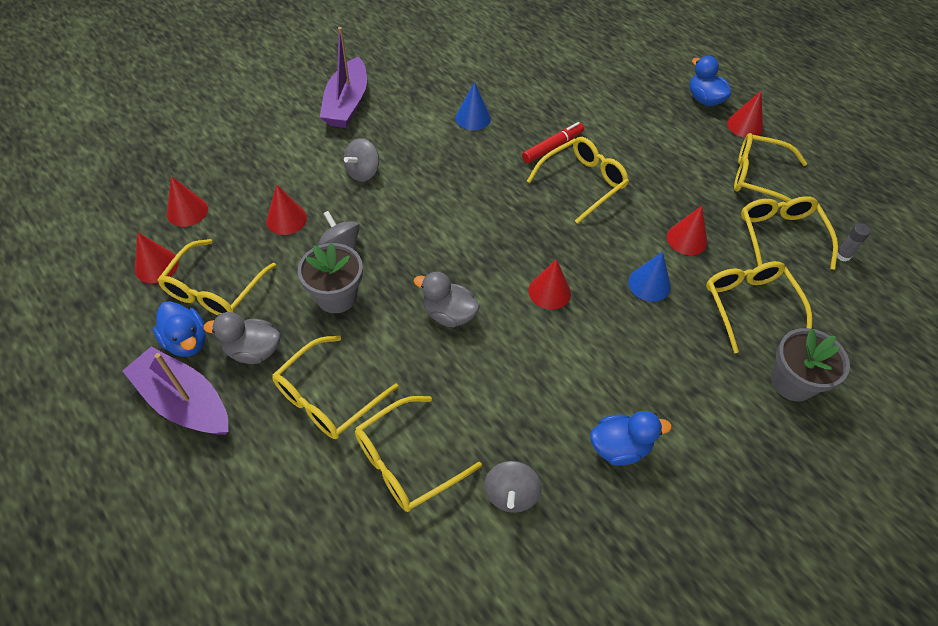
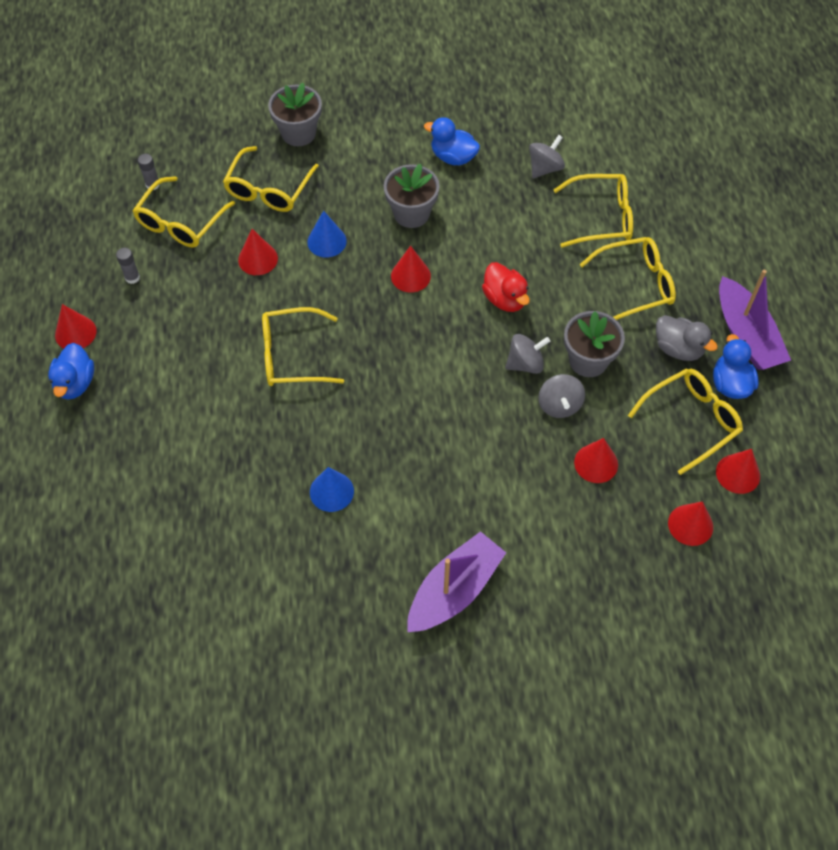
camera: 145 degrees left, 5 degrees up
grey spinning top [344,138,379,182] -> grey spinning top moved to [505,334,550,374]
grey duck [413,272,480,327] -> red duck [482,262,530,312]
red marker [522,122,584,164] -> none
yellow glasses [734,133,807,202] -> grey glue stick [116,248,140,284]
none -> grey flower pot [384,164,440,228]

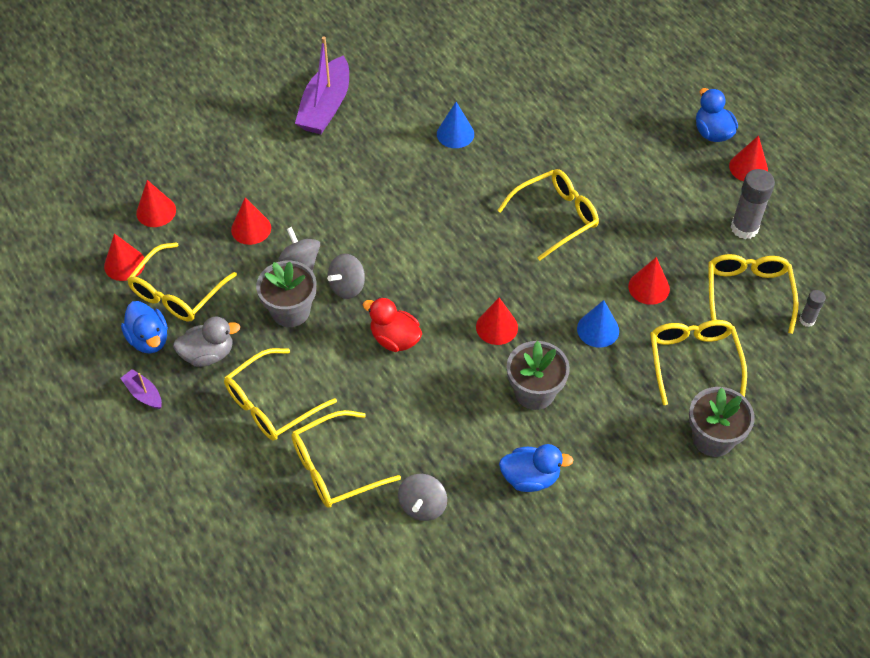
camera: 155 degrees right, 5 degrees down
grey glue stick [116,248,140,284] -> grey glue stick [731,169,775,239], size x1.86
grey duck [656,315,718,361] -> grey duck turned 150 degrees clockwise [173,316,240,367]
purple boat [719,270,791,370] -> purple boat [120,369,162,409], size x0.47

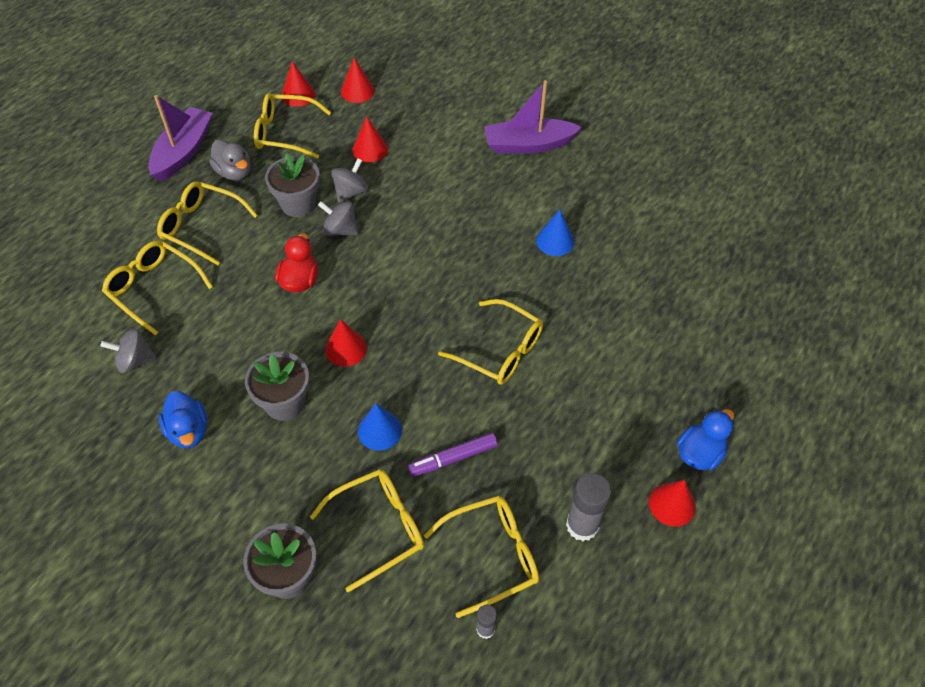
camera: 65 degrees right, 0 degrees up
purple boat [120,369,162,409] -> purple boat [148,95,213,181], size x2.14
blue duck [121,301,168,354] -> none
red cone [628,257,670,305] -> purple marker [408,433,498,477]

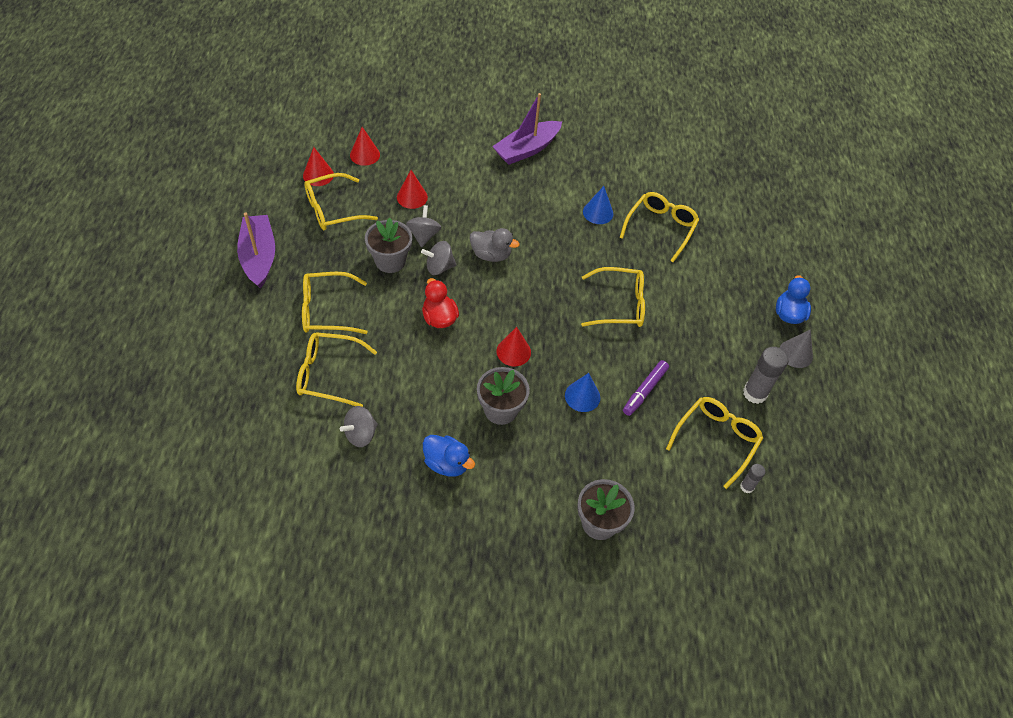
camera: 35 degrees left, 0 degrees up
grey duck [209,139,250,181] -> grey duck moved to [469,228,520,262]
yellow glasses [310,469,424,592] -> yellow glasses moved to [619,192,699,262]
red cone [649,480,696,527] -> grey cone [780,329,813,368]

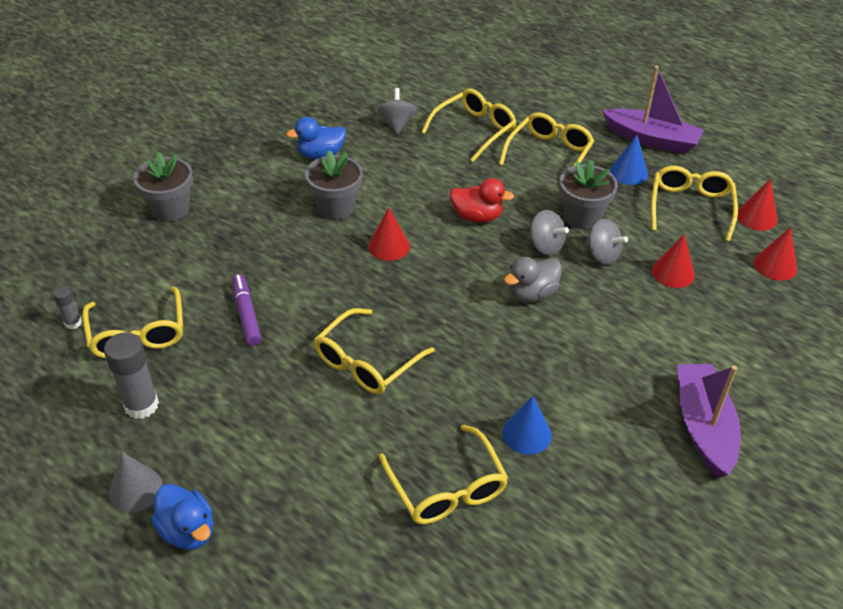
camera: 130 degrees right, 10 degrees down
grey spinning top [421,241,456,275] -> grey spinning top turned 105 degrees clockwise [528,210,569,256]
blue cone [565,373,600,412] -> blue cone moved to [610,135,648,185]

